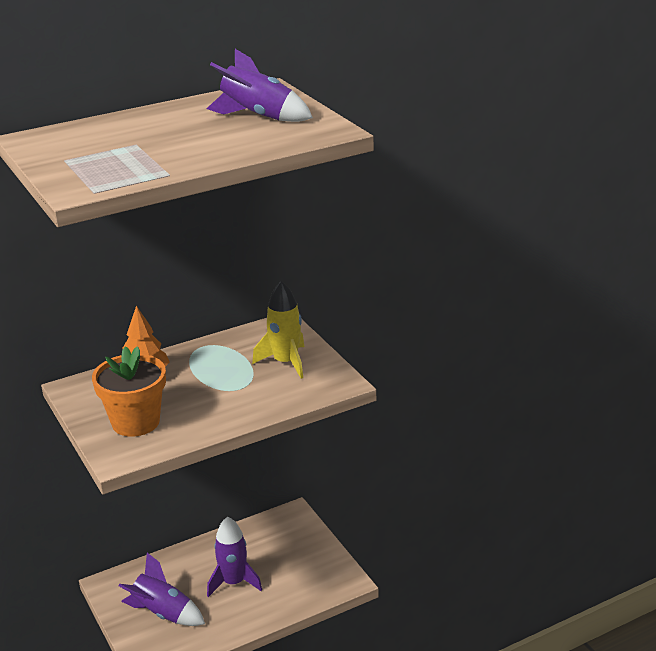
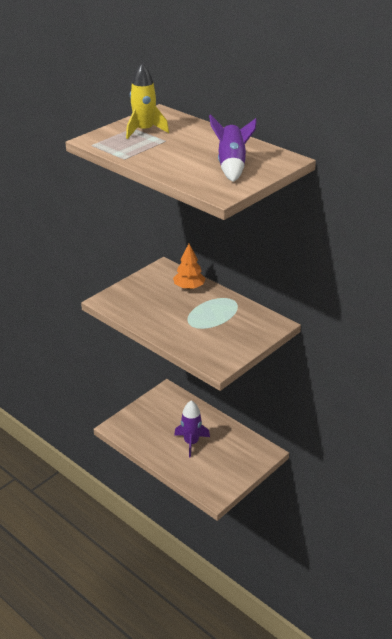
camera: 70 degrees right, 5 degrees up
orange flower pot [92,346,166,437] -> none
purple rocket [119,553,205,626] -> none
yellow rocket [252,281,304,379] -> yellow rocket moved to [126,63,169,139]

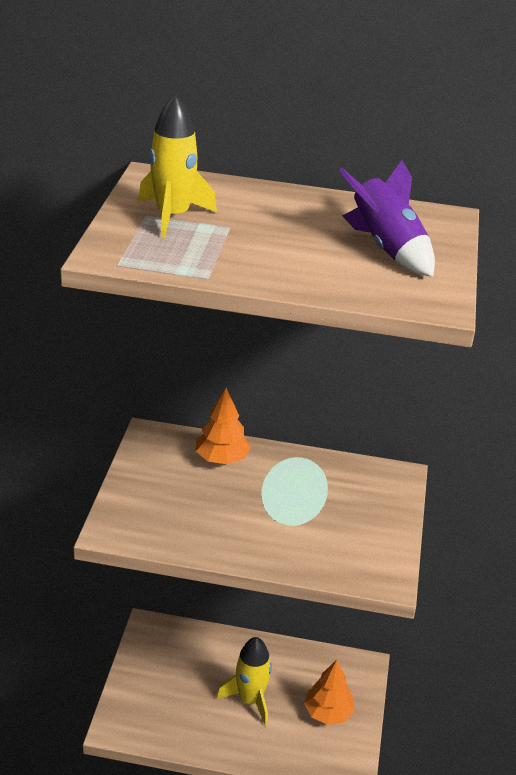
camera: 35 degrees left, 0 degrees up
purple rocket [174,400,210,458] -> yellow rocket [217,637,272,726]
none -> orange tree [304,660,355,725]

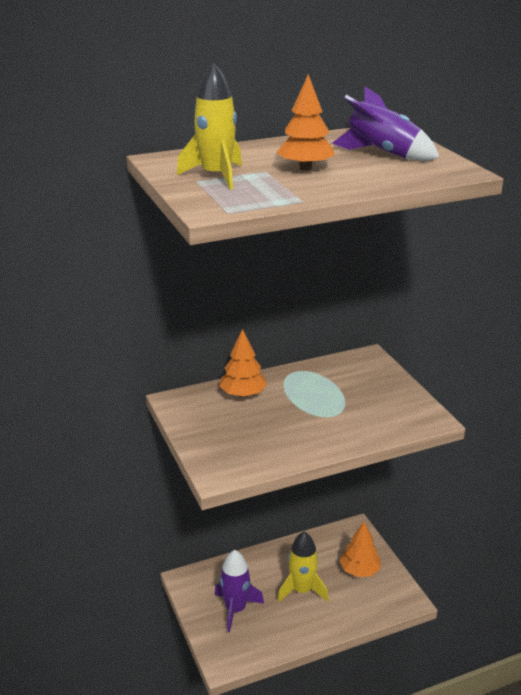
camera: 30 degrees left, 5 degrees down
none -> purple rocket [214,550,264,632]
none -> orange tree [277,74,335,171]

